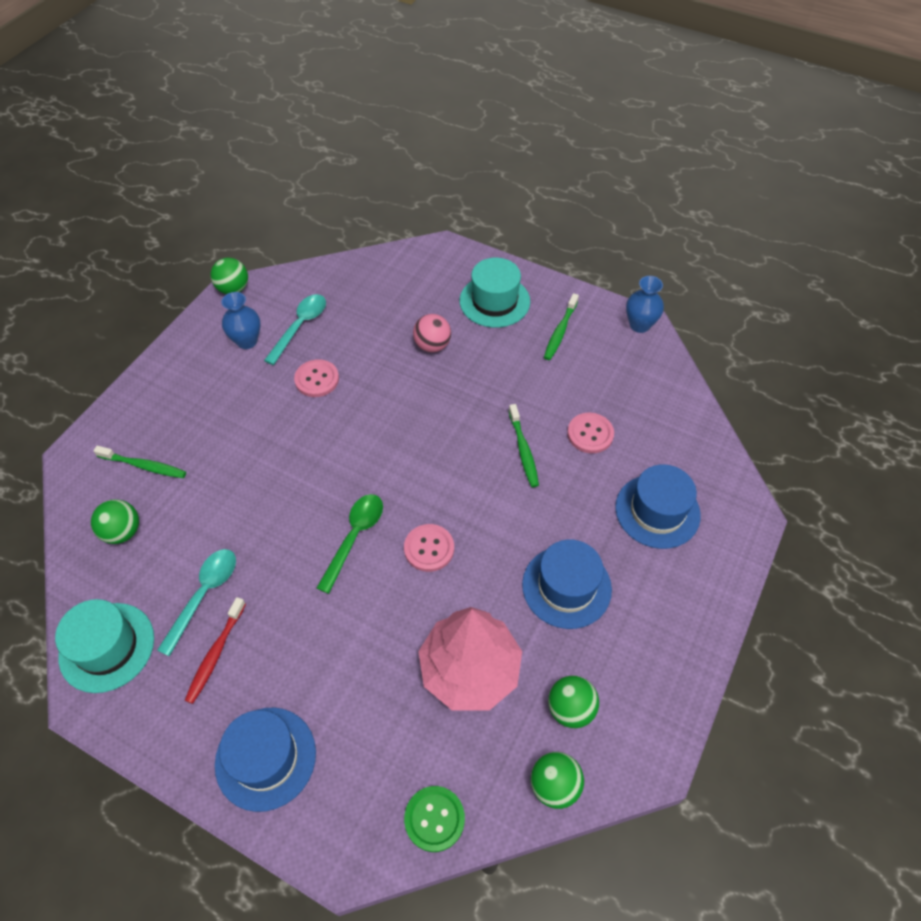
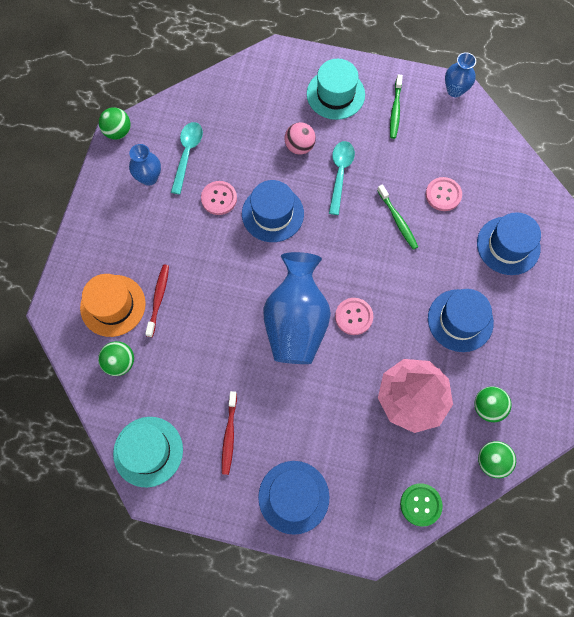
camera: 15 degrees left, 15 degrees up
green toothbrush [93,446,186,478] -> orange hat [80,274,146,337]
turquoise spoon [157,549,236,656] -> turquoise spoon moved to [329,141,355,215]
green spoon [317,494,383,594] -> blue vase [263,252,331,364]
none -> red toothbrush [145,264,169,337]
none -> blue hat [242,180,304,242]

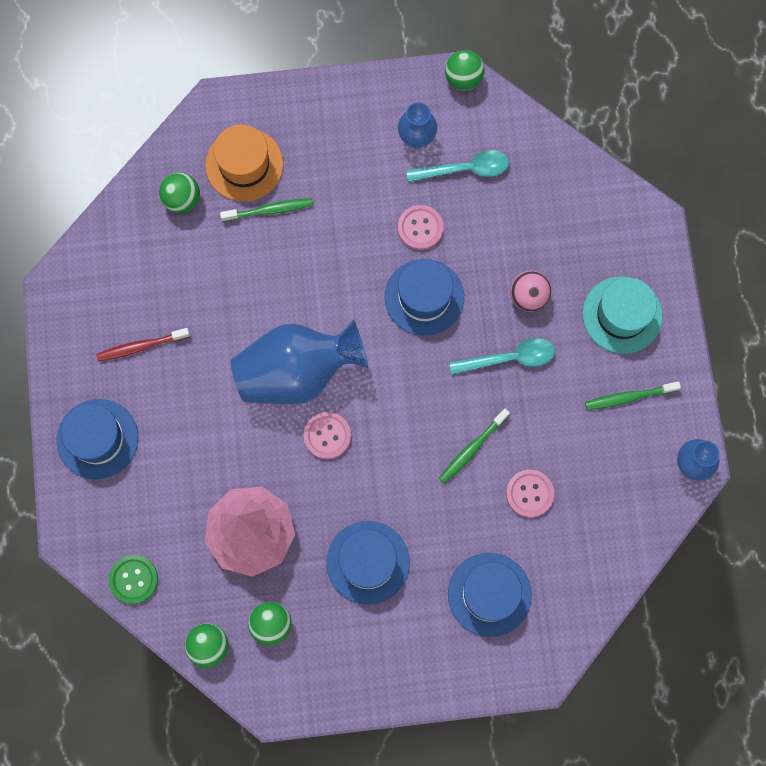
camera: 70 degrees right, 5 degrees up
turquoise hat [113,417,183,488] -> none
red toothbrush [145,264,169,337] -> green toothbrush [220,198,313,222]

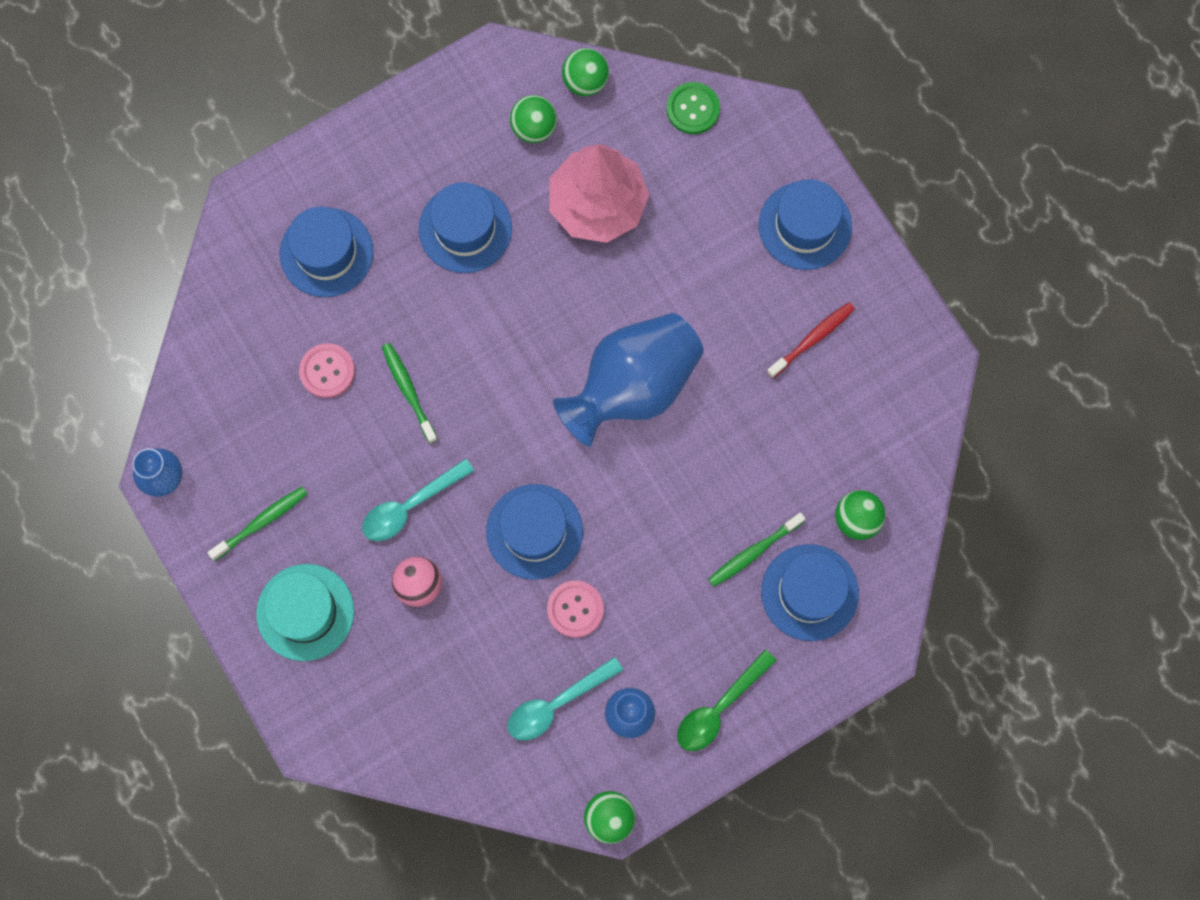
camera: 155 degrees right, 0 degrees up
orange hat [205,125,284,202] -> blue hat [761,544,859,641]
pink button [304,412,351,459] -> none
green toothbrush [439,408,510,483] -> green toothbrush turned 45 degrees counterclockwise [382,343,438,444]
none -> green spoon [677,649,777,751]

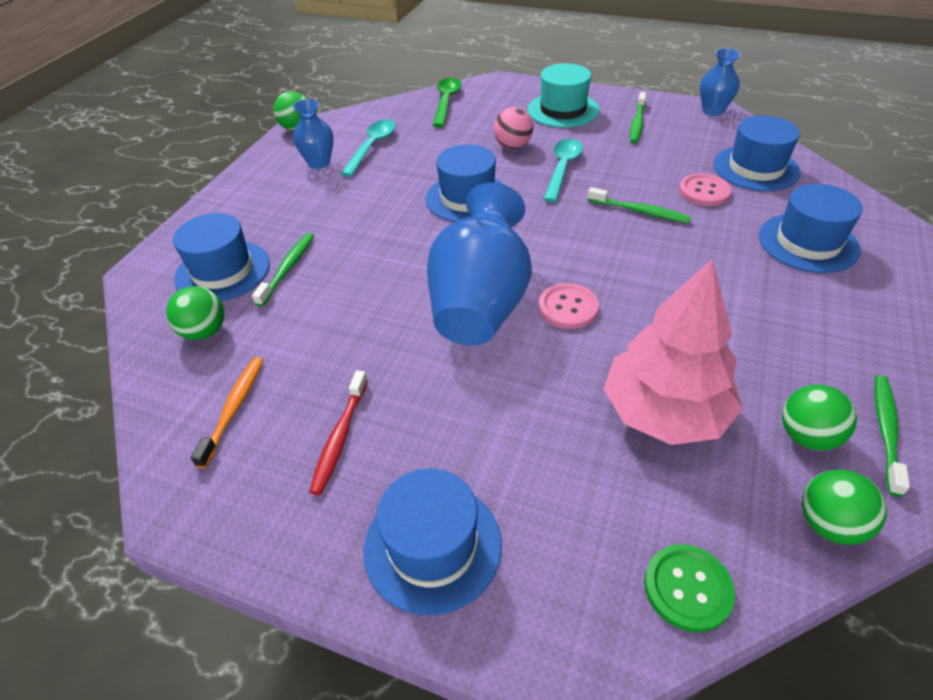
camera: 145 degrees right, 30 degrees down
blue hat [419,182,512,273] -> blue hat moved to [714,116,801,191]
pink button [547,581,604,638] -> pink button moved to [539,283,599,329]
green spoon [677,649,777,751] -> green spoon moved to [433,78,462,127]
none -> orange toothbrush [191,357,263,468]
none -> green toothbrush [874,375,910,496]

